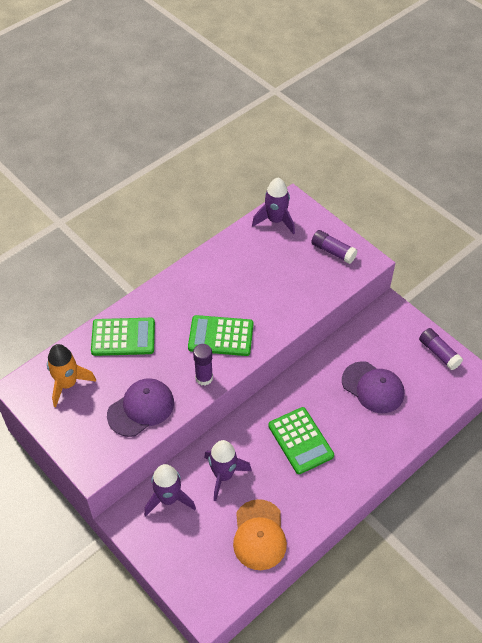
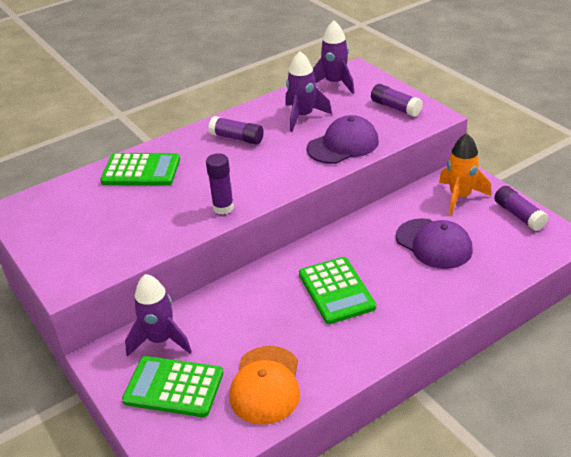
camera: 10 degrees right, 15 degrees down
orange rocket [47,344,96,407] -> orange rocket moved to [439,133,491,215]
purple cap [107,378,174,437] -> purple cap moved to [307,115,379,164]
green calculator [188,315,253,356] -> green calculator moved to [122,356,223,417]
purple rocket [204,440,252,501] -> purple rocket moved to [285,51,332,132]
none -> purple glue stick [208,116,264,144]

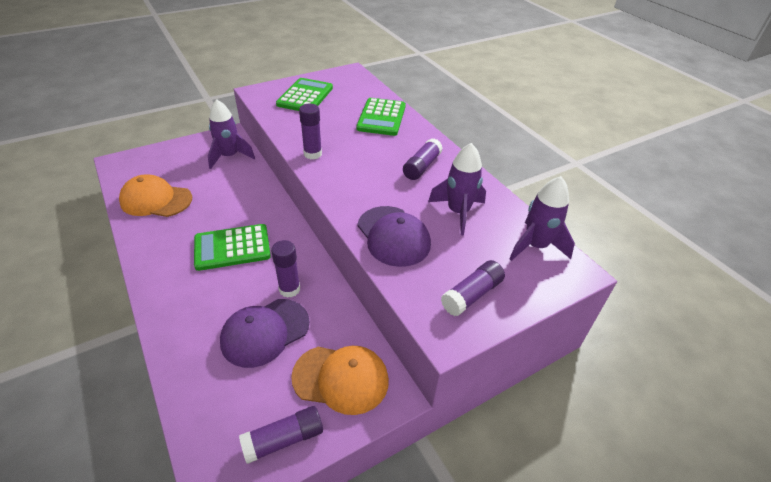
camera: 90 degrees right, 5 degrees up
green calculator [122,356,223,417] -> green calculator moved to [276,78,333,111]
orange rocket [439,133,491,215] -> orange cap [291,346,389,415]
none -> purple glue stick [271,240,300,298]

